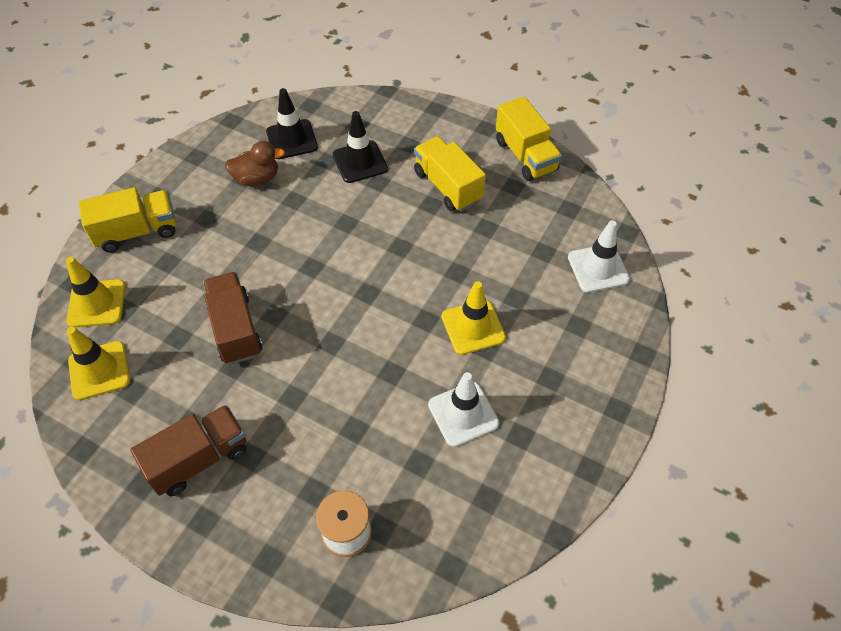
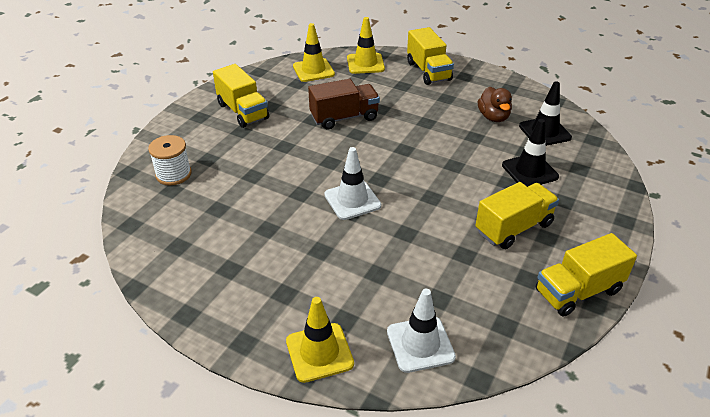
camera: 90 degrees right, 15 degrees down
brown truck [130,405,247,496] -> yellow truck [213,64,269,128]
white traffic cone [428,372,499,447] -> white traffic cone moved to [324,147,381,220]
yellow traffic cone [442,281,506,355] -> yellow traffic cone moved to [286,297,354,383]

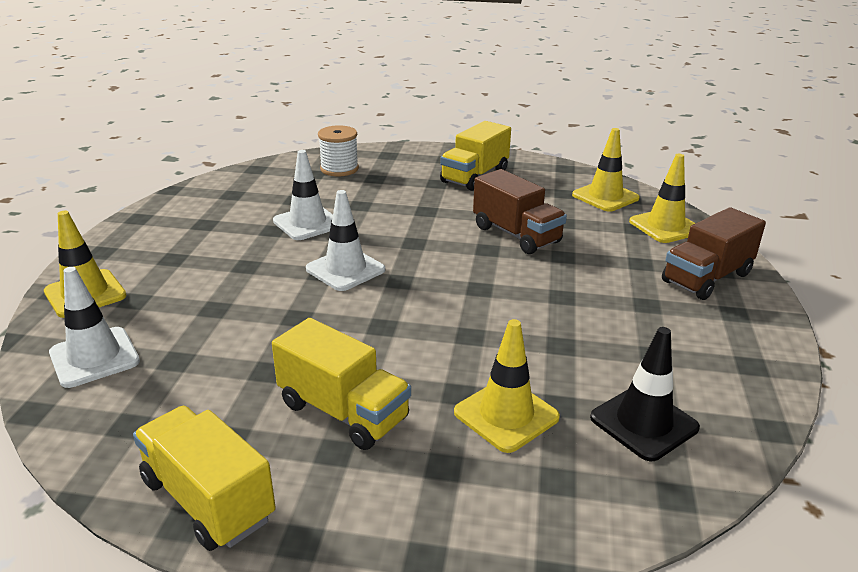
camera: 70 degrees right, 10 degrees down
yellow truck [407,27,454,85] -> brown truck [662,207,766,300]
brown duck [478,87,512,122] -> none
black traffic cone [502,119,559,187] -> yellow traffic cone [454,319,560,453]
none -> white traffic cone [273,150,333,240]

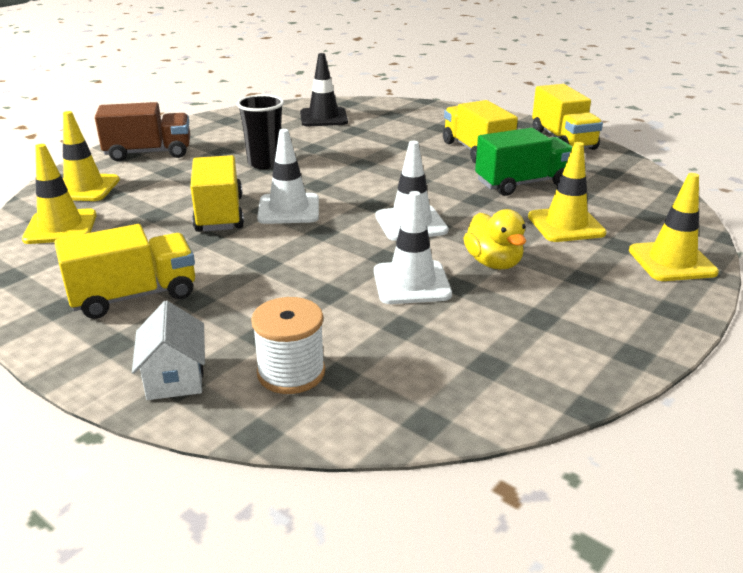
camera: 150 degrees left, 0 degrees up
white traffic cone [49,267,140,388] -> white traffic cone moved to [257,129,319,224]
yellow traffic cone [454,319,560,453] -> yellow traffic cone moved to [528,142,607,242]
brown truck [473,169,567,254] -> yellow truck [190,155,244,232]
none -> white house [132,301,205,400]
none -> black cup [237,94,284,169]
none -> yellow duck [464,209,526,269]
none -> green truck [475,128,573,196]

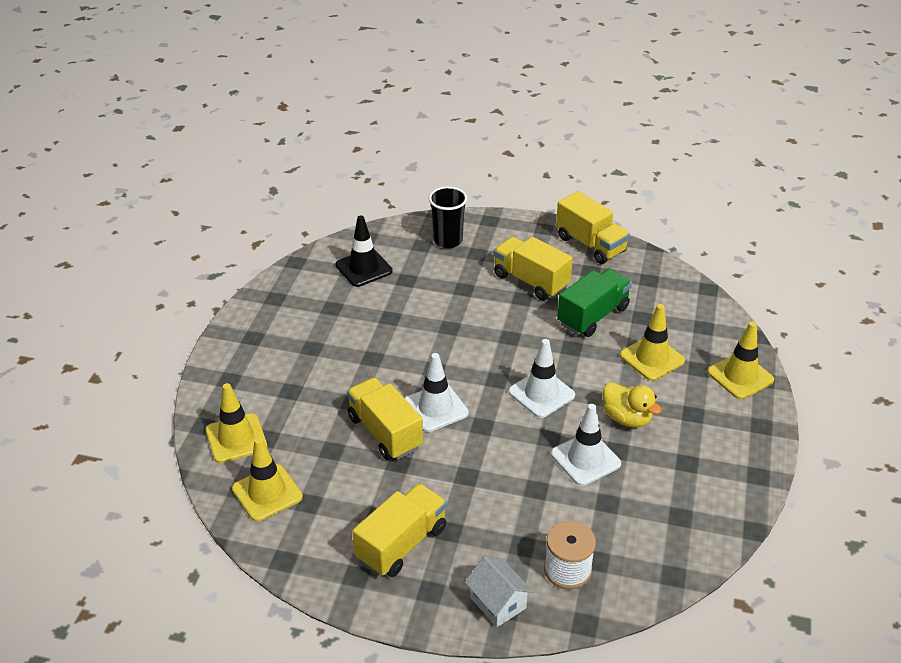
camera: 25 degrees left, 10 degrees up
brown truck [95,102,190,162] -> none
black cup [237,94,284,169] -> black cup moved to [429,186,468,248]

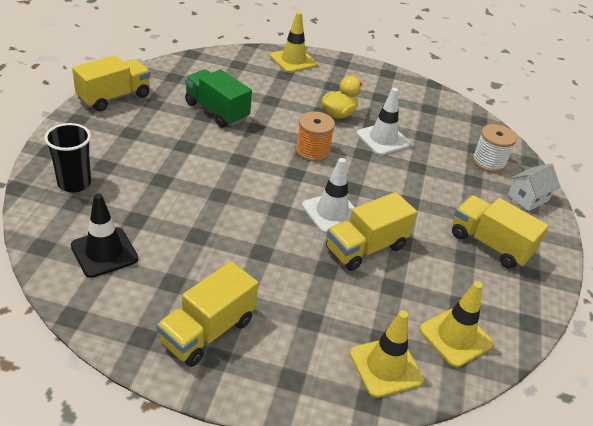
camera: 95 degrees left, 0 degrees up
yellow truck [493,237,573,300] -> yellow truck moved to [157,261,258,367]
white traffic cone [508,339,575,418] -> orange spool [295,112,335,162]
yellow traffic cone [620,304,685,381] -> none

